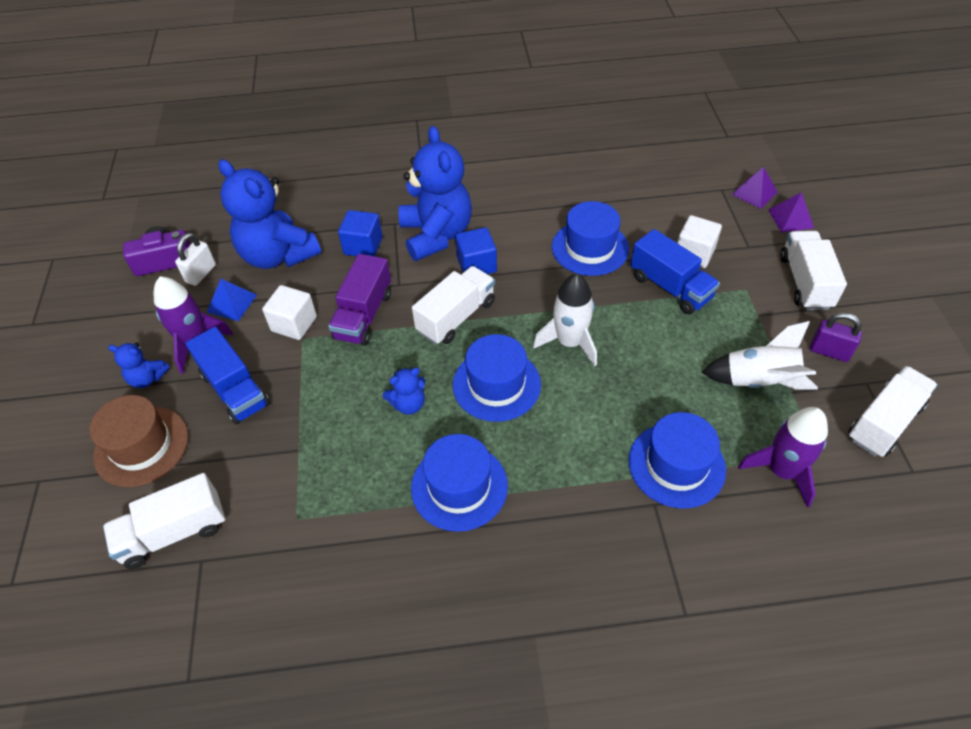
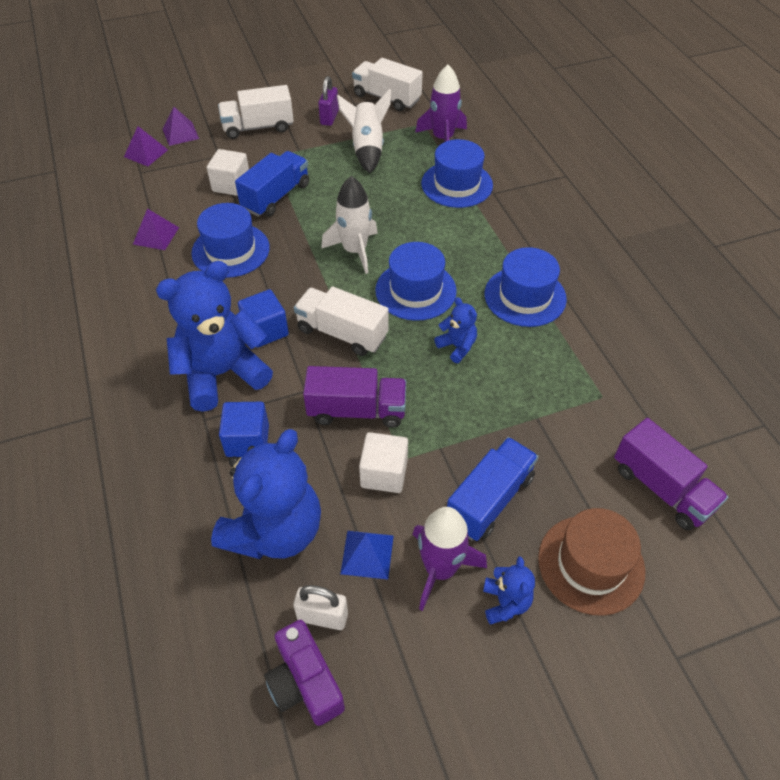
camera: 105 degrees left, 0 degrees up
white truck [103,473,225,569] -> purple truck [614,418,728,530]
none -> purple pyramid [133,209,179,250]

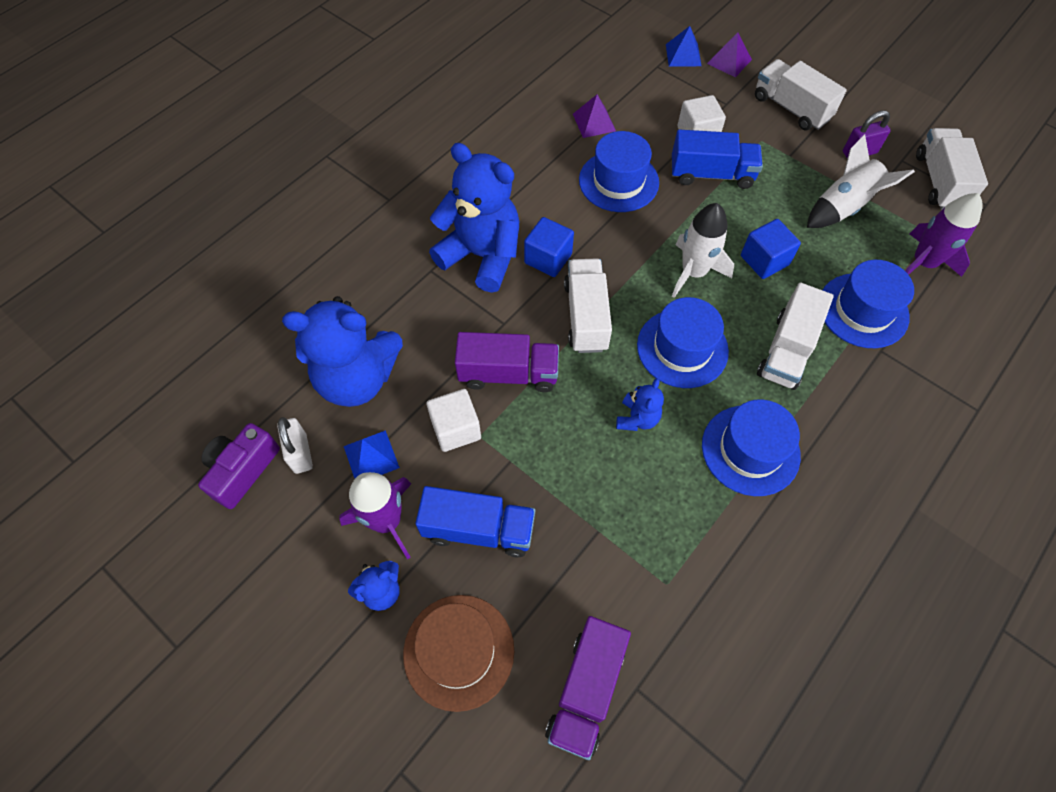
camera: 60 degrees right, 10 degrees up
purple pyramid [124,126,168,166] -> blue pyramid [666,26,702,67]
blue cube [219,402,269,457] -> blue cube moved to [741,219,801,279]
purple truck [303,366,406,428] -> purple truck turned 60 degrees counterclockwise [455,332,559,392]
none -> white truck [757,283,834,390]

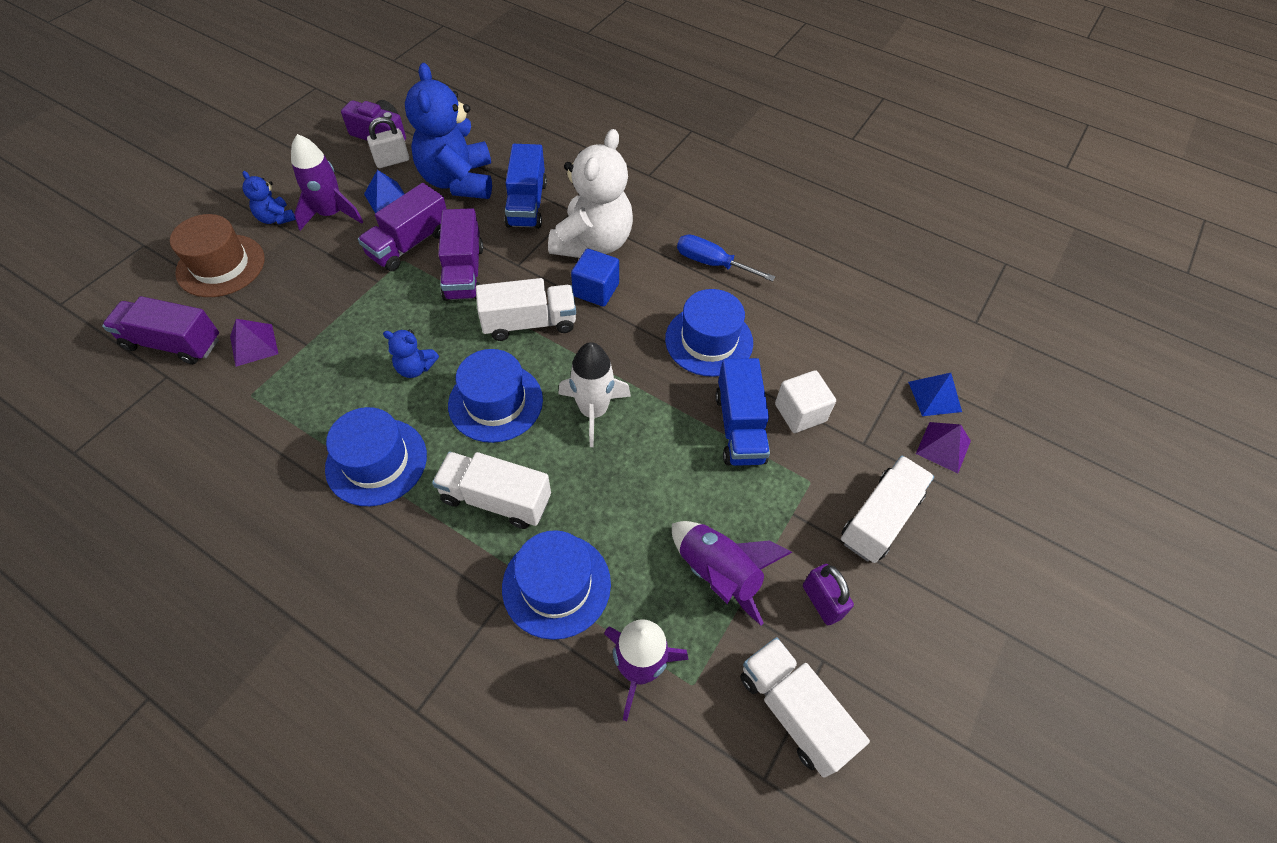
camera: 80 degrees right, 5 degrees down
blue truck [415,486,535,557] -> blue truck moved to [504,144,547,229]
white cube [427,389,481,452] -> purple truck [358,183,447,271]
blue teddy bear [429,143,519,293] -> white teddy bear [548,129,633,258]
purple pyramid [573,95,616,138] -> purple pyramid moved to [230,319,278,367]
blue cube [741,219,801,279] -> none
white rocket [807,134,915,228] -> purple rocket [672,521,792,625]
white truck [916,128,988,210] -> white truck turned 120 degrees counterclockwise [740,637,870,778]
none -> blue screwdriver [677,234,776,282]

